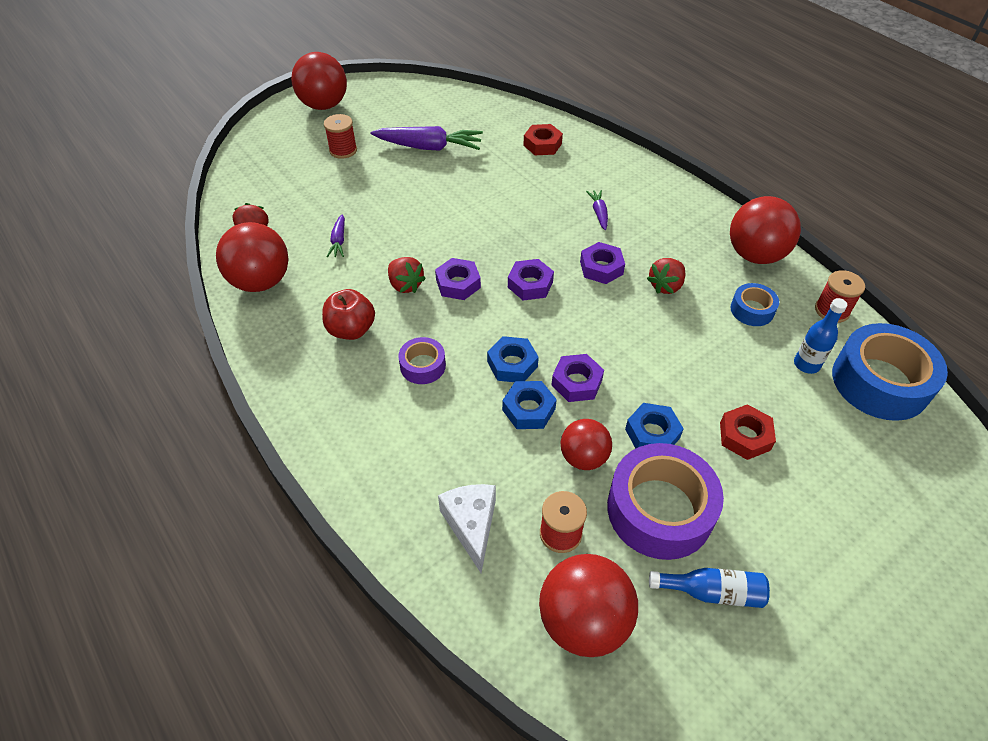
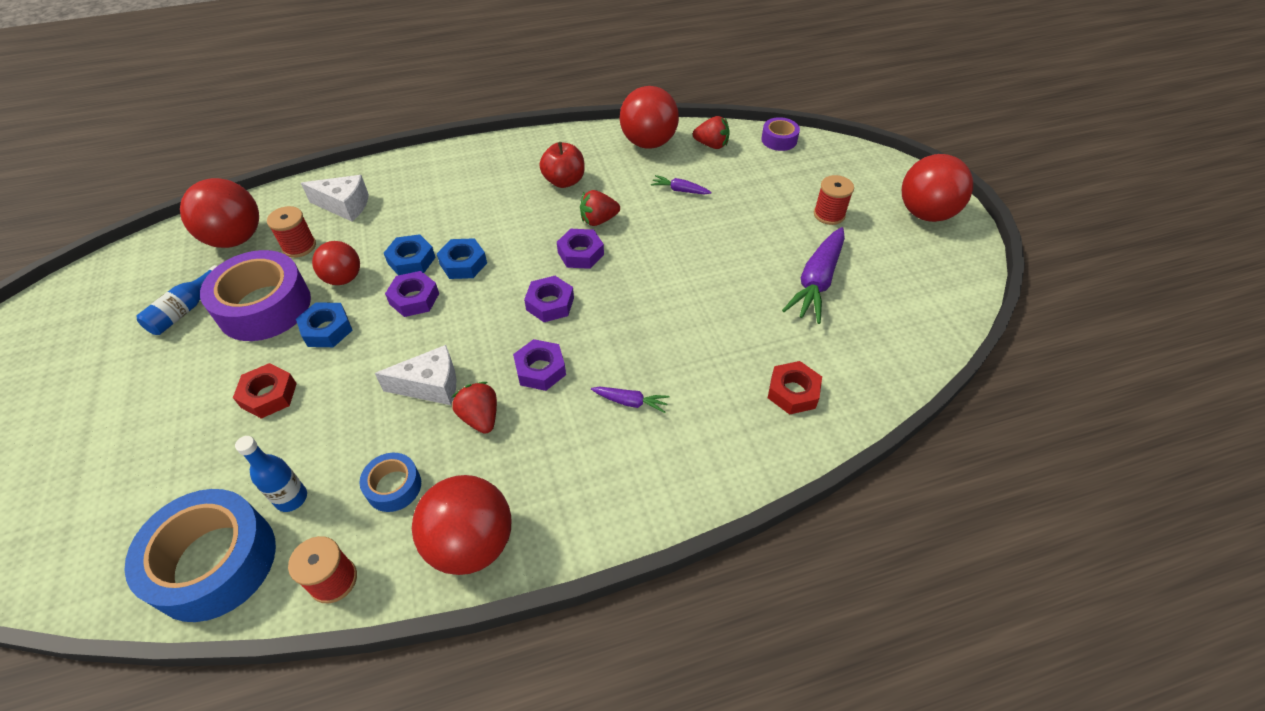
camera: 110 degrees right, 0 degrees up
purple tape [398,337,446,384] -> purple tape moved to [761,117,800,151]
none -> white cheese [375,345,456,405]

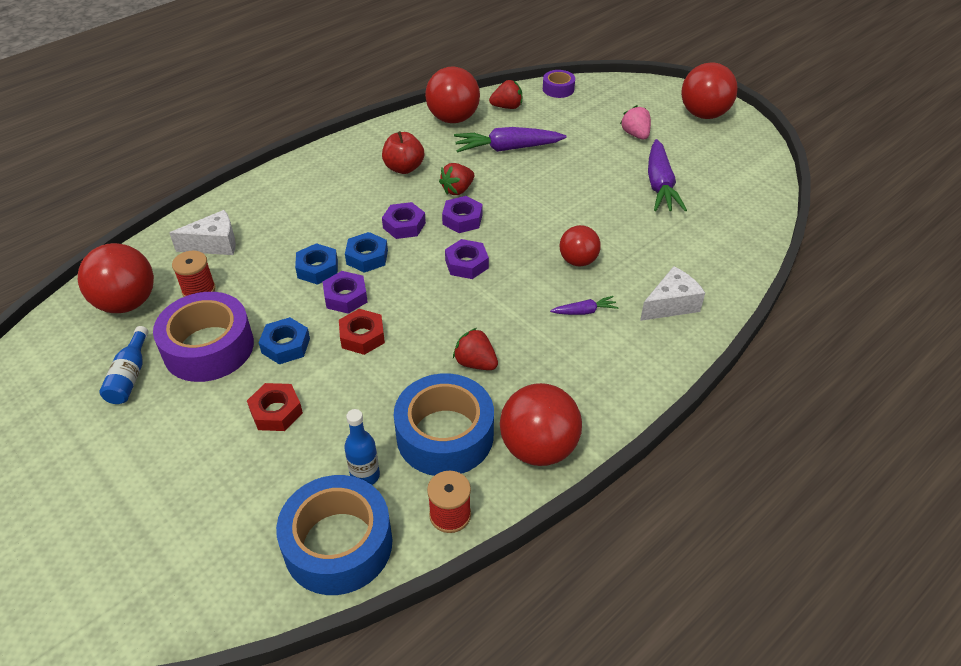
camera: 25 degrees left, 5 degrees down
red ball [312,241,360,285] -> red ball moved to [560,225,601,266]
blue tape [360,453,421,512] -> blue tape [394,373,494,476], size x2.00
white cheese [375,345,456,405] -> white cheese moved to [640,266,705,321]
purple nut [513,339,566,391] -> purple nut moved to [382,202,426,239]
purple carrot [651,175,712,194] -> purple carrot [454,127,566,153], size x2.02
red nut [768,361,822,415] -> red nut moved to [339,309,385,355]
red spool [814,175,854,225] -> pink strawberry [620,105,651,139]

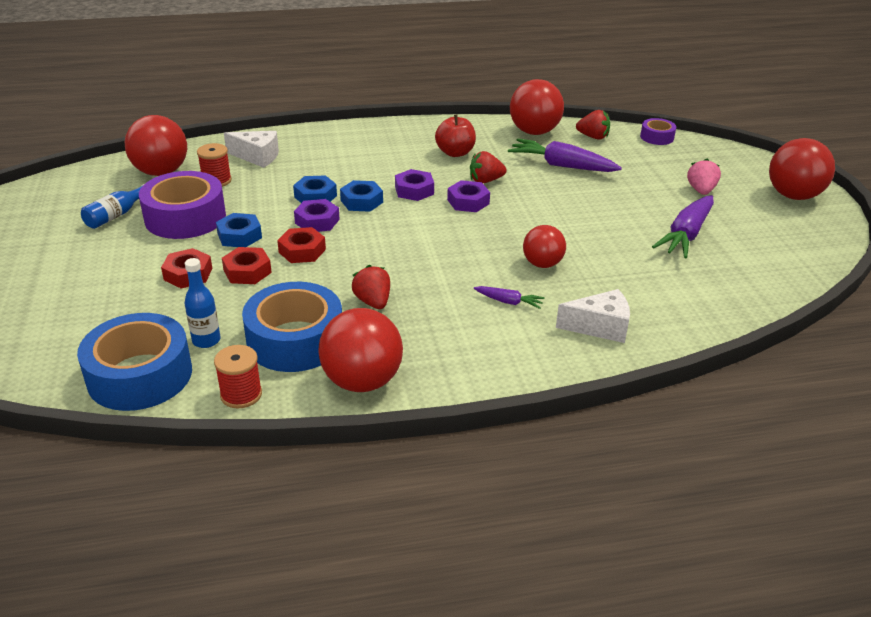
camera: 30 degrees right, 10 degrees down
purple nut [445,239,489,279] -> none
none -> red nut [222,247,272,284]

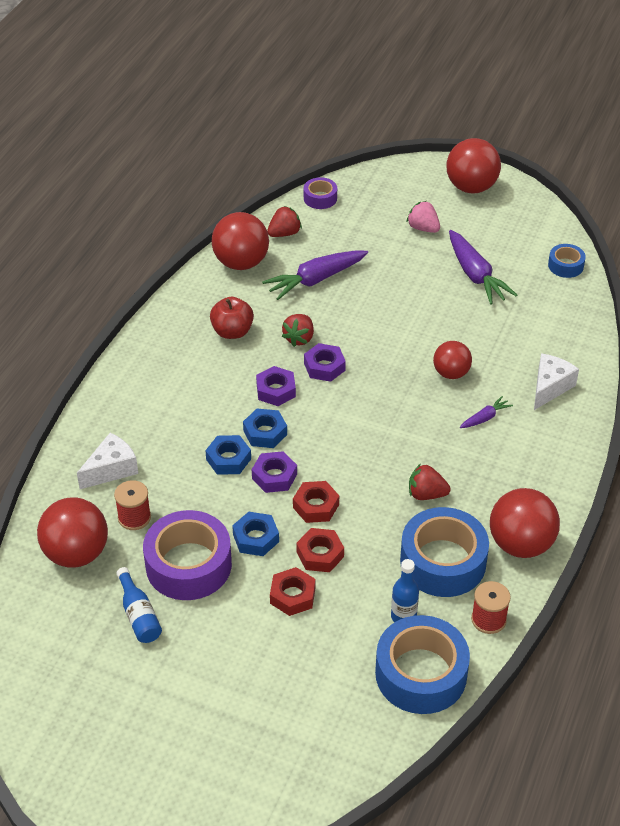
camera: 55 degrees left, 10 degrees up
none -> blue tape [548,244,586,278]

